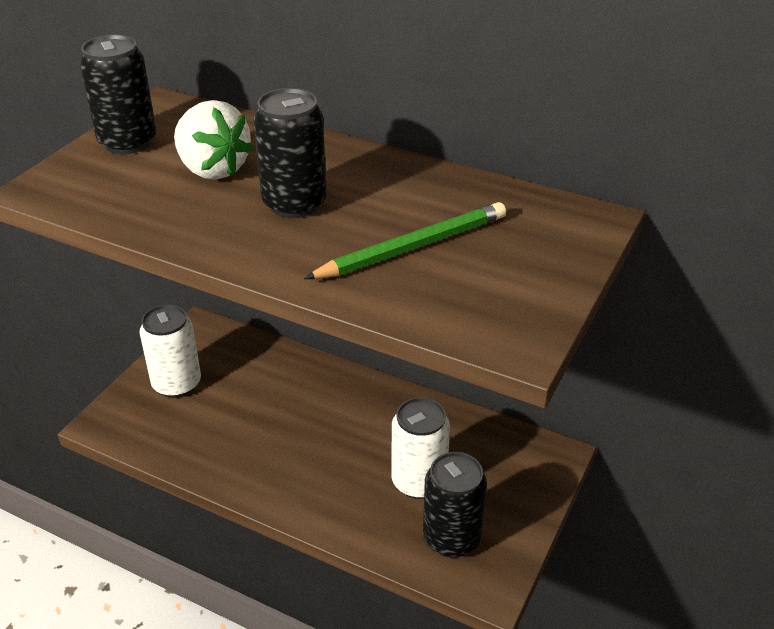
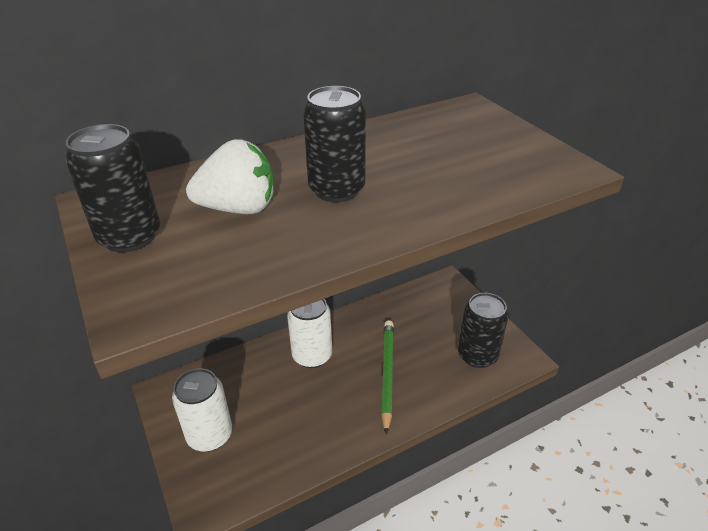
camera: 55 degrees left, 0 degrees up
green pencil [304,202,506,279] -> green pencil moved to [381,320,394,435]
white can [391,397,450,499] -> white can moved to [287,299,332,368]

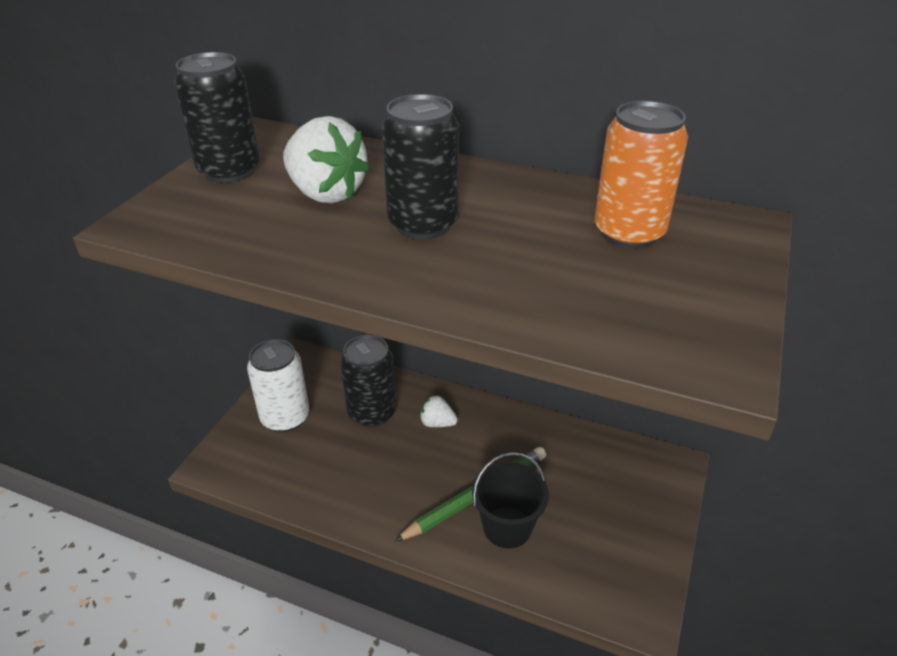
camera: 50 degrees right, 0 degrees up
white can [287,299,332,368] -> white strawberry [420,395,458,427]
black can [458,293,508,368] -> black can moved to [340,335,396,428]
none -> black bucket [472,452,549,548]
none -> orange can [594,101,688,249]

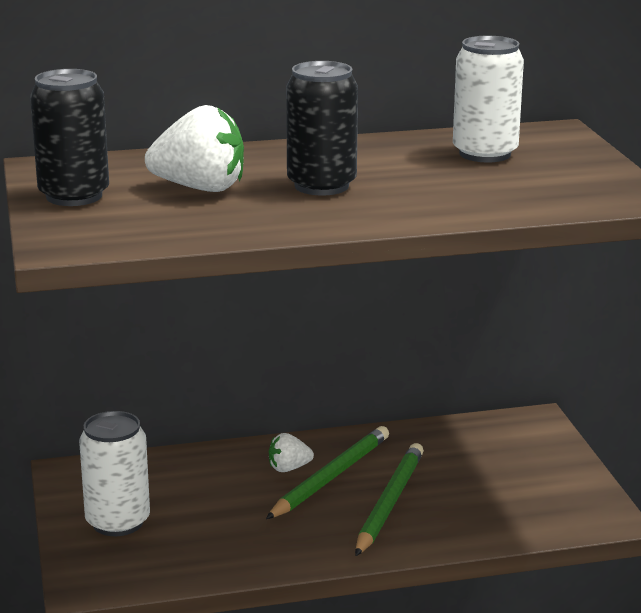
camera: 35 degrees left, 15 degrees down
black can [340,335,396,428] -> none
black bucket [472,452,549,548] -> none
orange can [594,101,688,249] -> white can [453,36,524,162]
none -> green pencil [266,426,389,519]

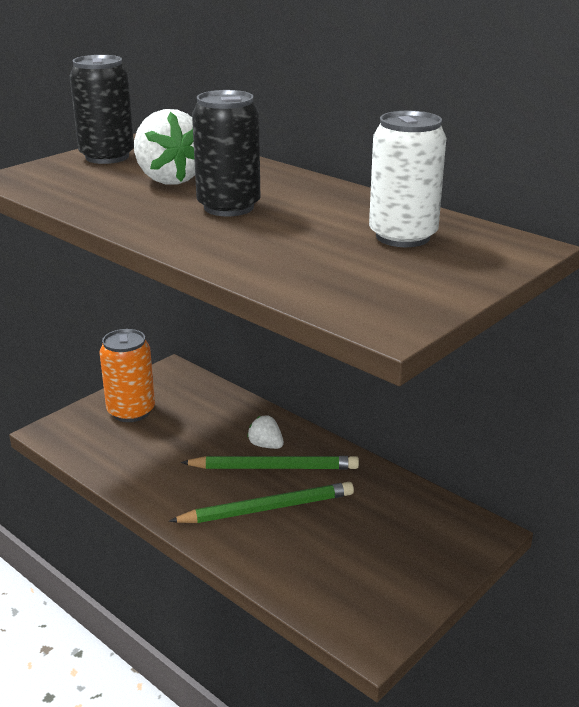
camera: 55 degrees right, 5 degrees up
white can [79,411,150,536] -> orange can [99,329,155,422]

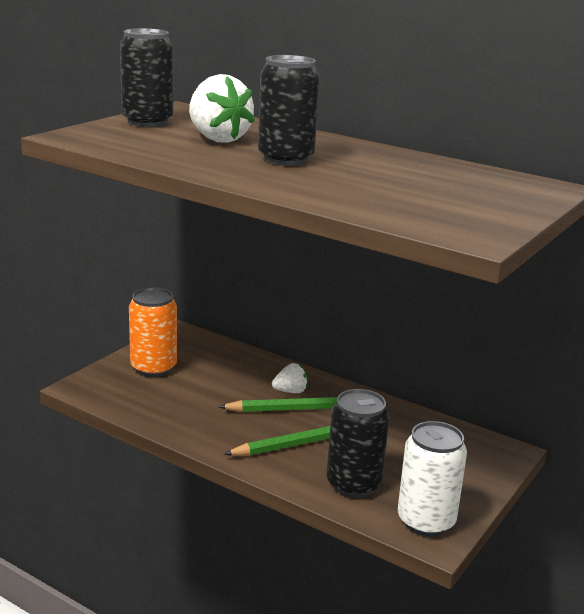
camera: 10 degrees left, 5 degrees down
white strawberry [247,415,284,449] -> white strawberry turned 135 degrees clockwise [272,363,307,393]
white can [369,111,446,247] -> white can moved to [398,421,467,537]
none -> black can [326,389,389,498]

